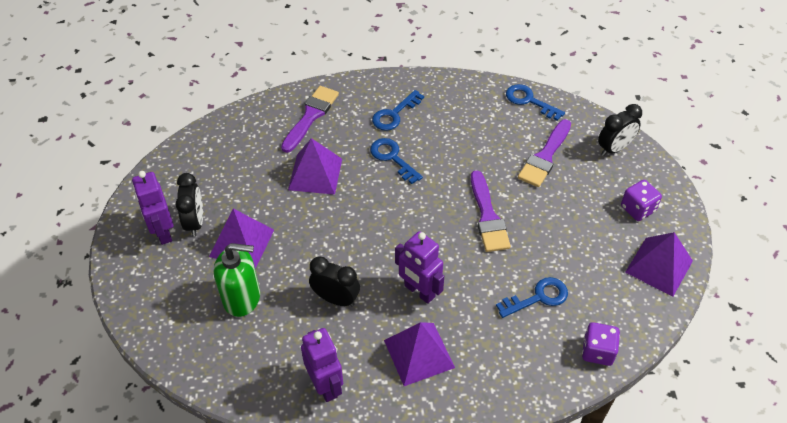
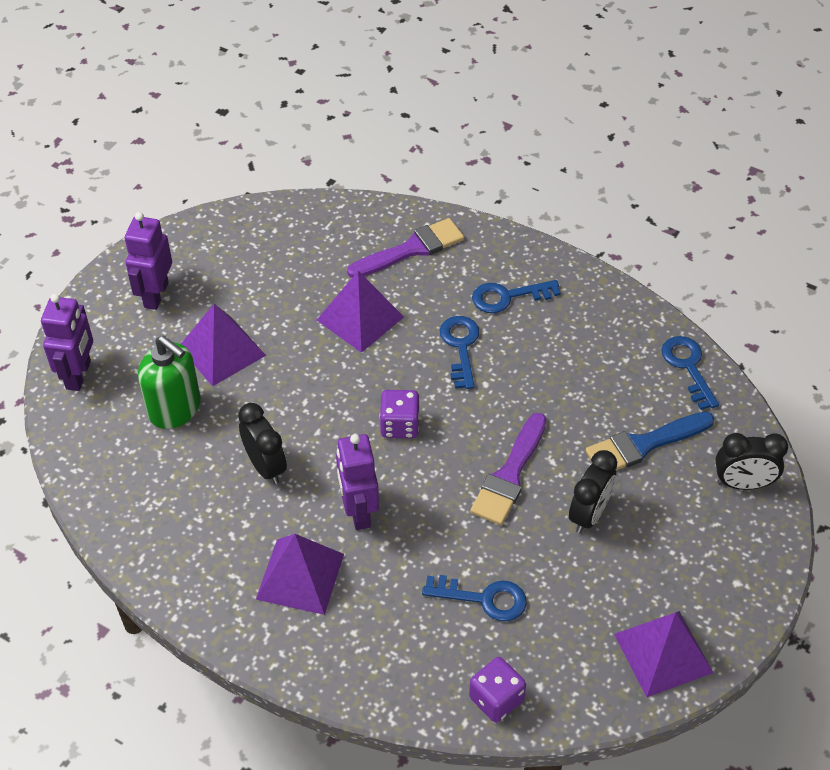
camera: 35 degrees right, 0 degrees up
black clock [175,173,203,237] -> black clock moved to [569,450,617,533]
purple robot [301,328,343,402] -> purple robot moved to [41,294,93,391]
purple brush [518,119,571,187] -> blue brush [585,412,714,470]
purple dice [621,180,662,221] -> purple dice moved to [380,390,420,439]

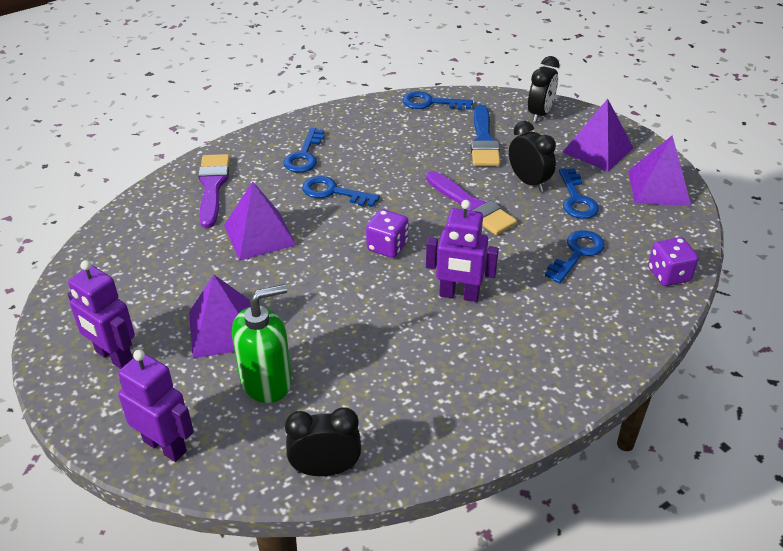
camera: 65 degrees left, 10 degrees down
black clock [238,403,287,484] -> black clock moved to [285,407,361,476]
purple pyramid [256,534,344,615] -> purple pyramid moved to [562,99,633,172]
none -> blue key [559,168,599,219]

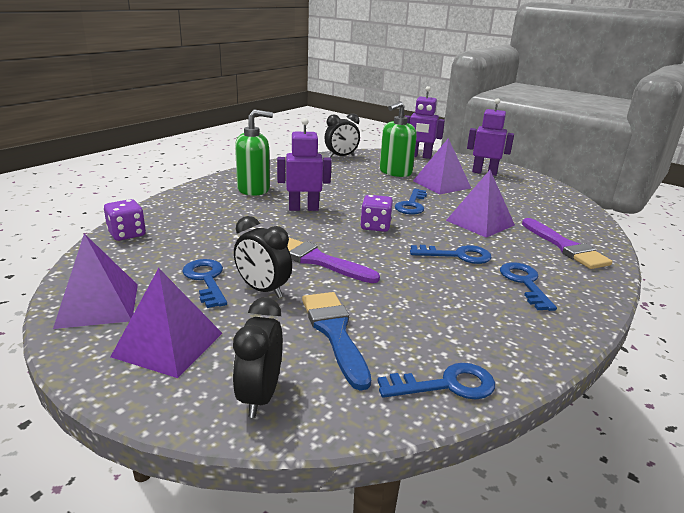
camera: 160 degrees right, 15 degrees down
blue key [545,230,605,283] -> blue key moved to [395,189,427,215]
none -> green soap dispenser [235,110,273,196]

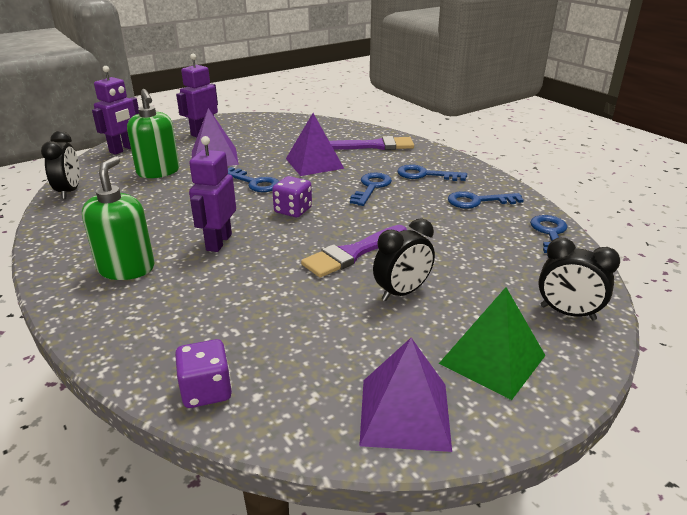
camera: 70 degrees left, 5 degrees up
purple pyramid [111,268,222,378] -> green pyramid [439,287,546,400]
blue key [182,259,227,308] -> blue key moved to [448,191,524,209]
blue brush [302,292,371,391] -> none

